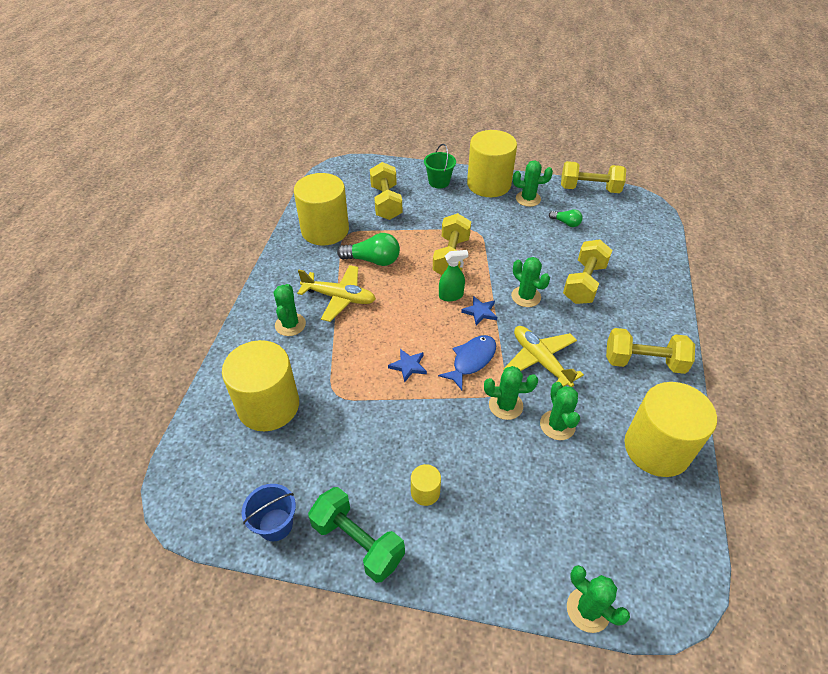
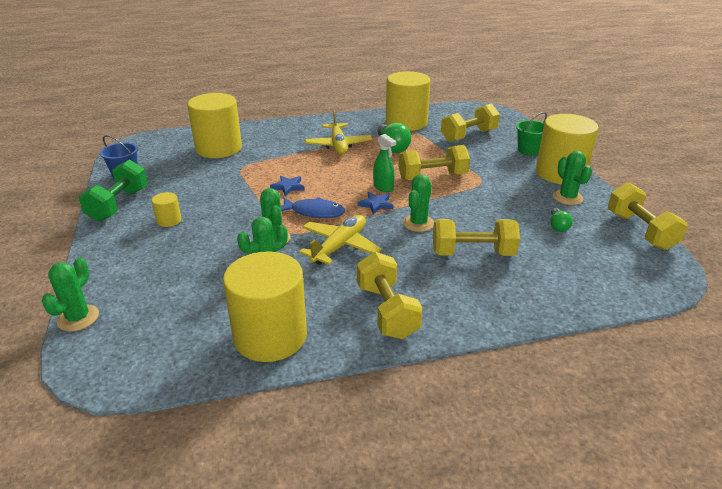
camera: 65 degrees right, 15 degrees down
green cactus [274,284,306,336] -> none

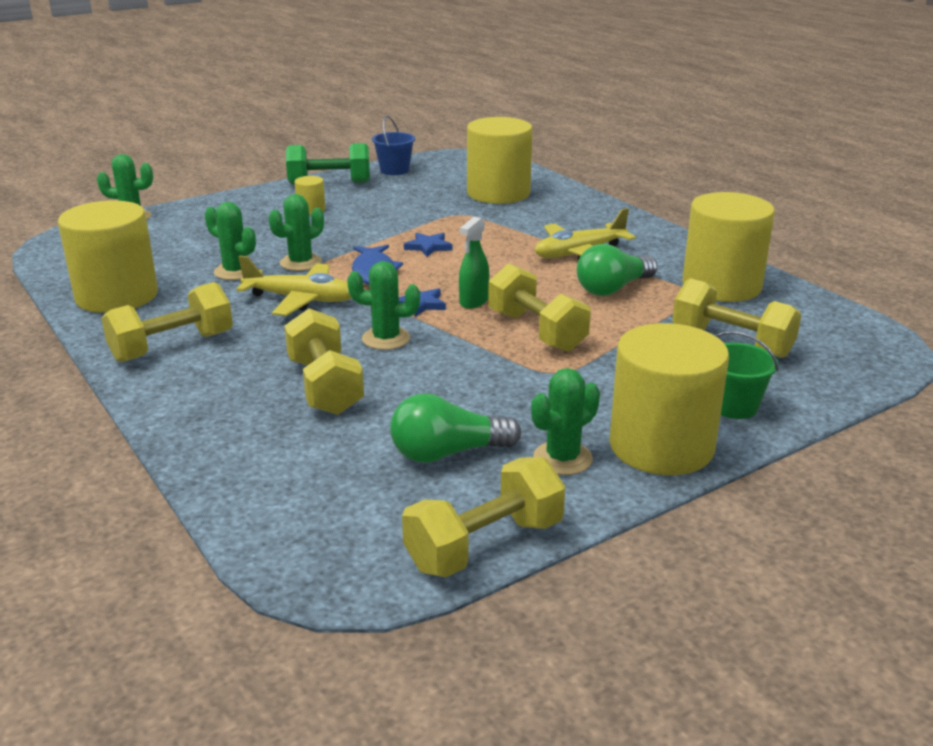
camera: 70 degrees right, 5 degrees down
green light bulb [550,208,573,232] -> green light bulb [390,394,521,463], size x1.76

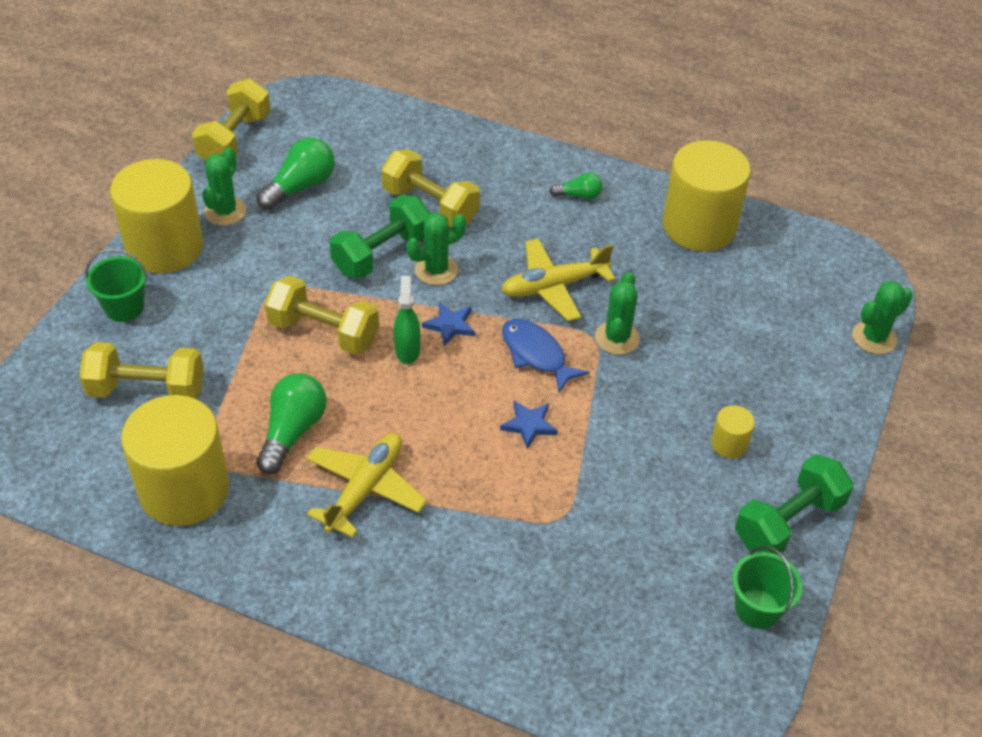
camera: 145 degrees right, 20 degrees up
yellow dumbbell [101,282,233,362] -> green light bulb [549,172,602,200]
green cactus [204,202,256,280] -> none
blue bucket [372,116,415,175] -> green bucket [732,546,803,629]
yellow cylinder [467,117,533,204] -> none
none -> green dumbbell [330,195,431,279]

